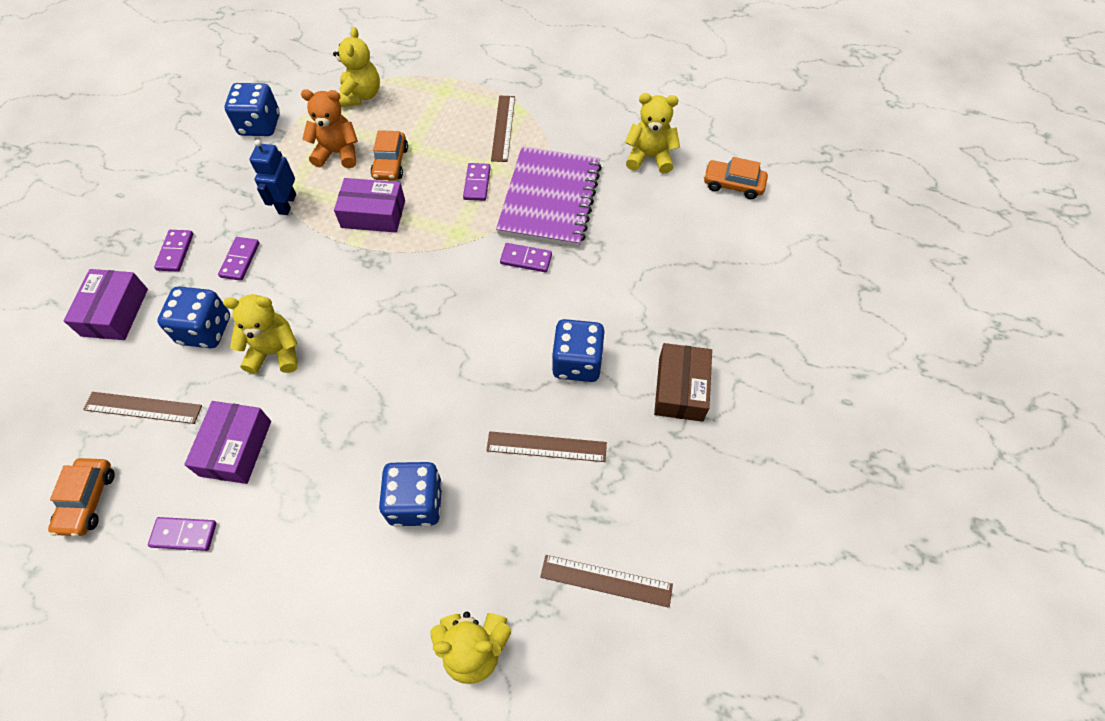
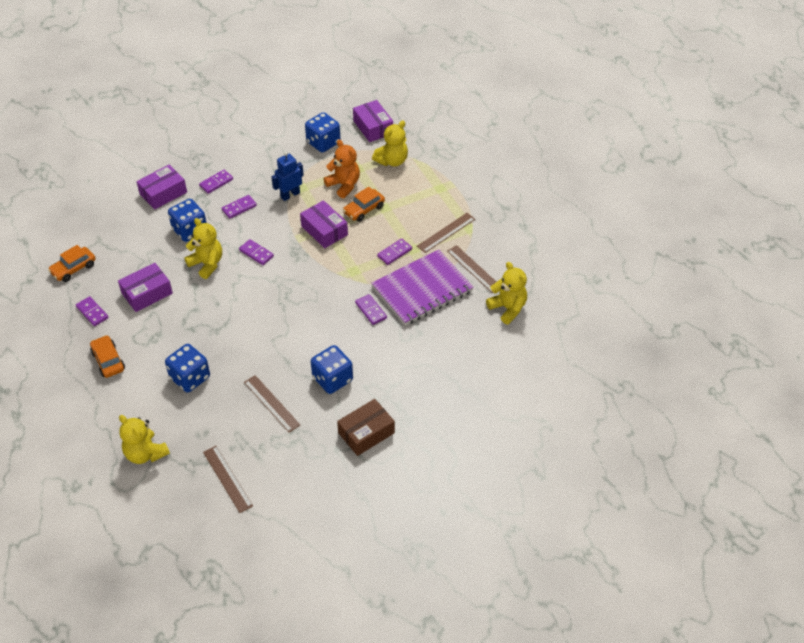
camera: 45 degrees right, 10 degrees down
brown ruler [83,392,202,424] -> brown ruler moved to [447,245,496,293]
orange car [704,157,768,199] -> orange car moved to [90,335,125,378]
none -> purple domino [239,239,274,265]
none -> purple box [353,100,393,142]

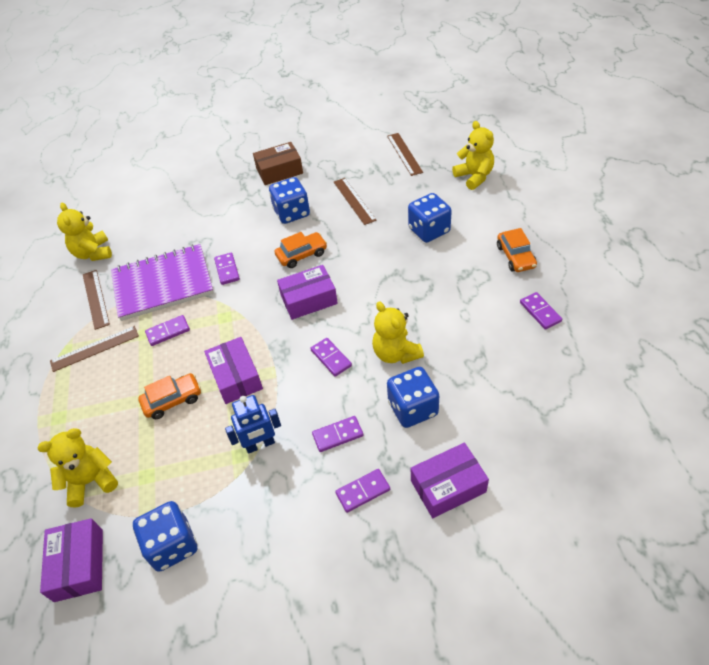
camera: 160 degrees left, 0 degrees up
orange car [48,245,96,282] -> orange car moved to [274,232,327,268]
purple box [118,263,173,312] -> purple box moved to [277,265,338,320]
orange teddy bear [324,140,360,199] -> none

